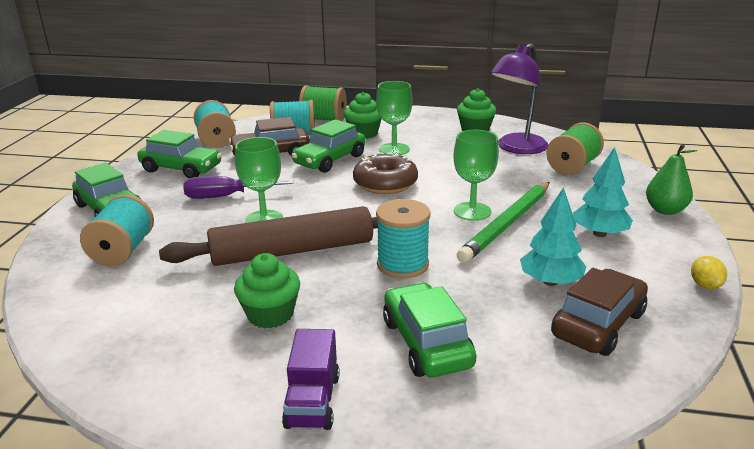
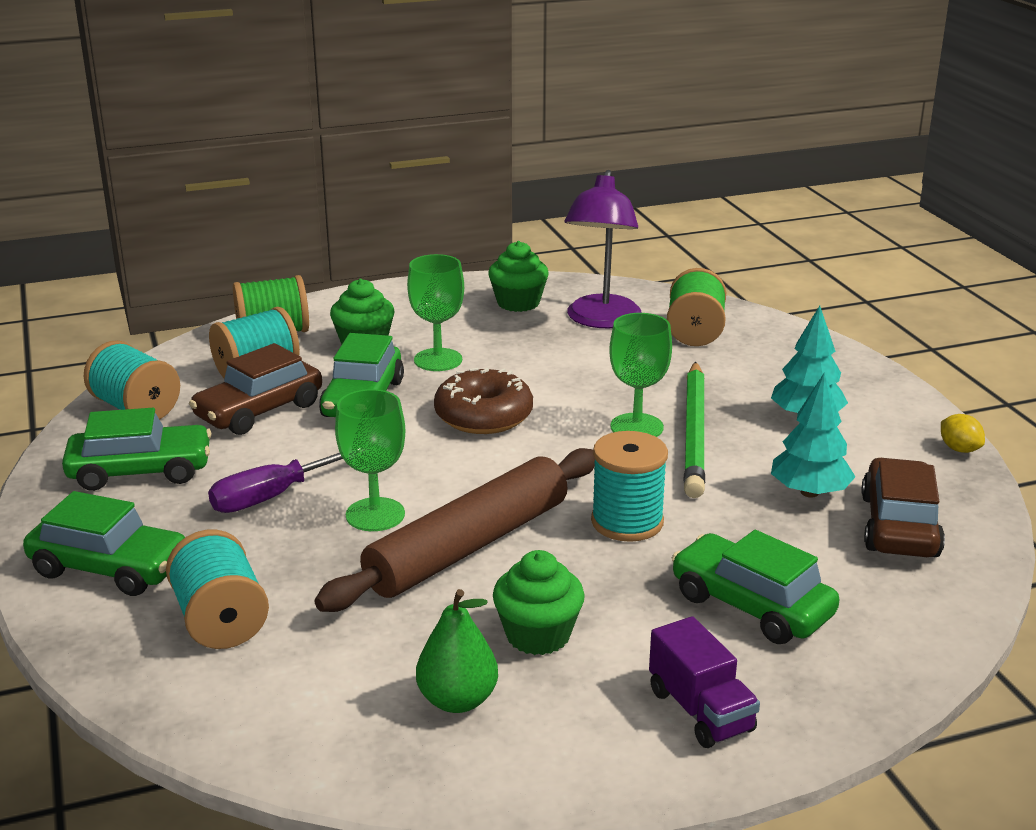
camera: 30 degrees left, 0 degrees up
green pear [646,144,698,215] -> green pear moved to [416,589,498,713]

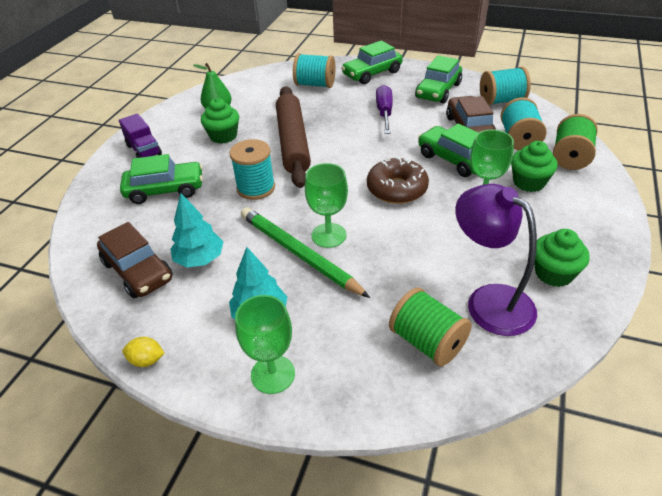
camera: 130 degrees right, 15 degrees up
green goblet [335,389,405,531] -> green goblet moved to [235,295,295,394]
purple truck [649,616,760,748] -> purple truck turned 135 degrees counterclockwise [119,114,162,158]

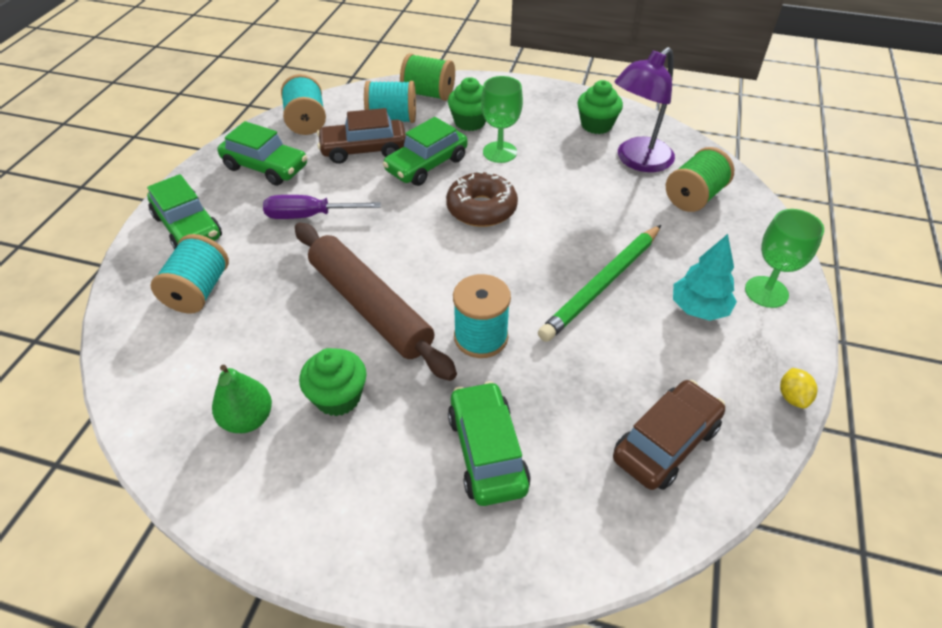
camera: 95 degrees left, 5 degrees up
purple truck [119,114,162,158] -> none
turquoise tree [170,193,223,268] -> none
brown rolling pin [276,86,311,188] -> brown rolling pin turned 60 degrees clockwise [295,222,457,381]
green goblet [305,163,348,248] -> none

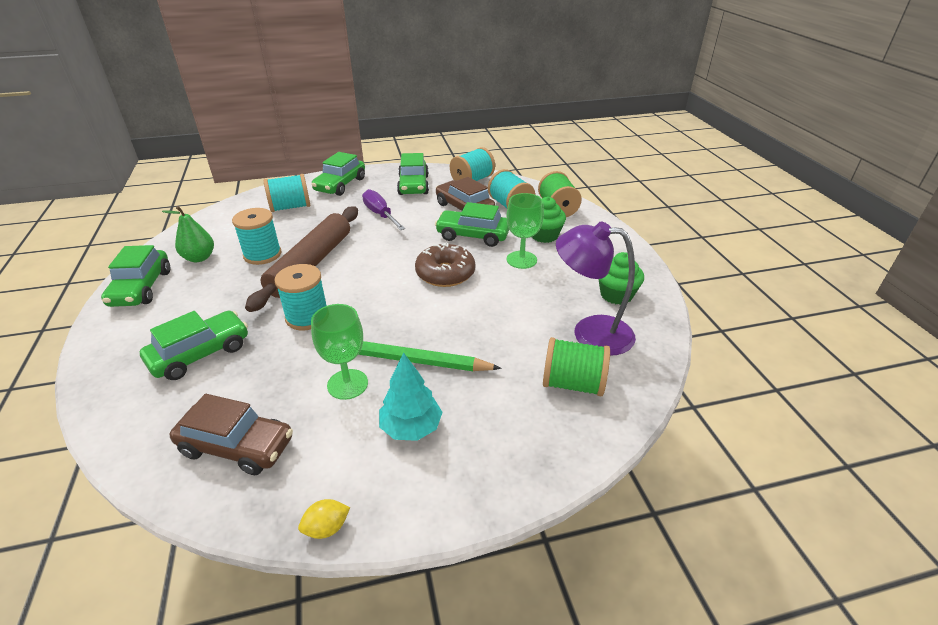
camera: 60 degrees right, 10 degrees down
green cupcake [299,348,367,416] -> none
green goblet [745,209,824,308] -> green goblet moved to [311,304,368,400]
none -> green car [101,245,170,307]
none -> turquoise spool [232,208,282,265]

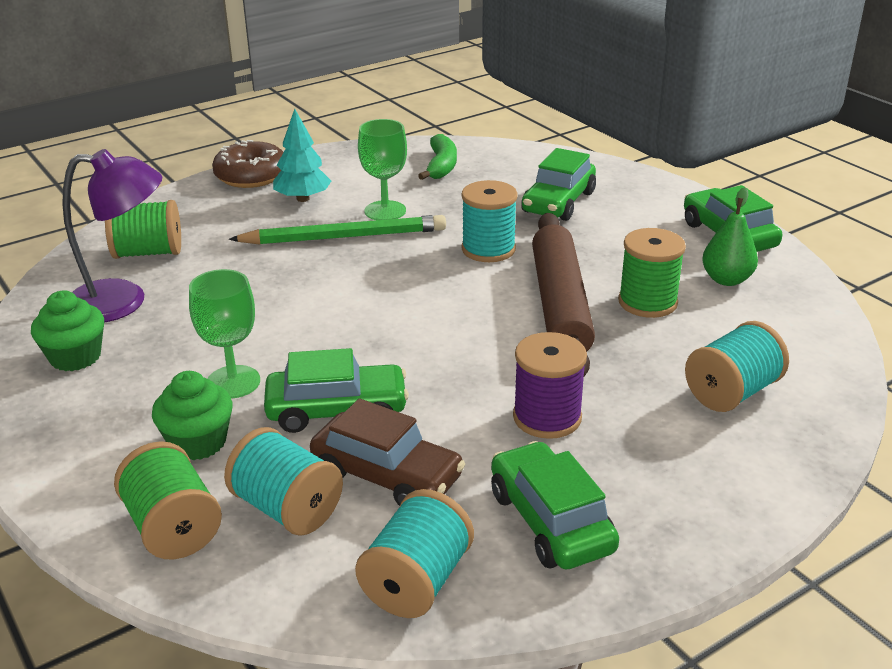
camera: 160 degrees right, 5 degrees down
brown car [170,394,293,475] -> green banana [418,134,457,180]
turquoise spool [232,208,282,265] -> green spool [618,228,686,318]
yellow lemon [298,499,350,539] -> none
green car [311,152,365,196] -> none
purple screwdriver [362,189,405,230] -> purple spool [513,332,587,439]
brown donut [415,243,475,287] -> brown donut moved to [212,140,284,188]

